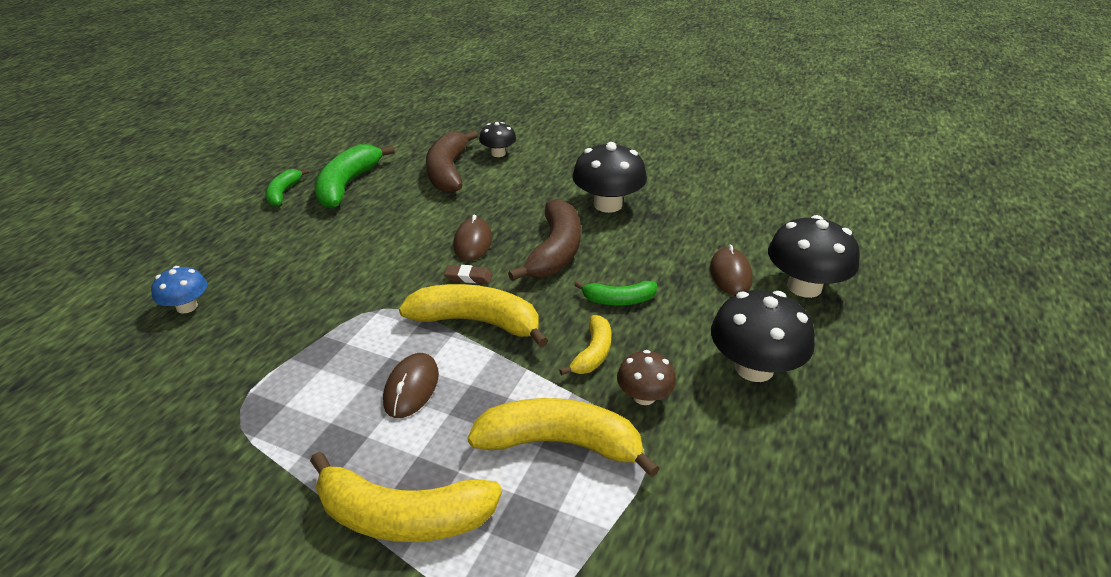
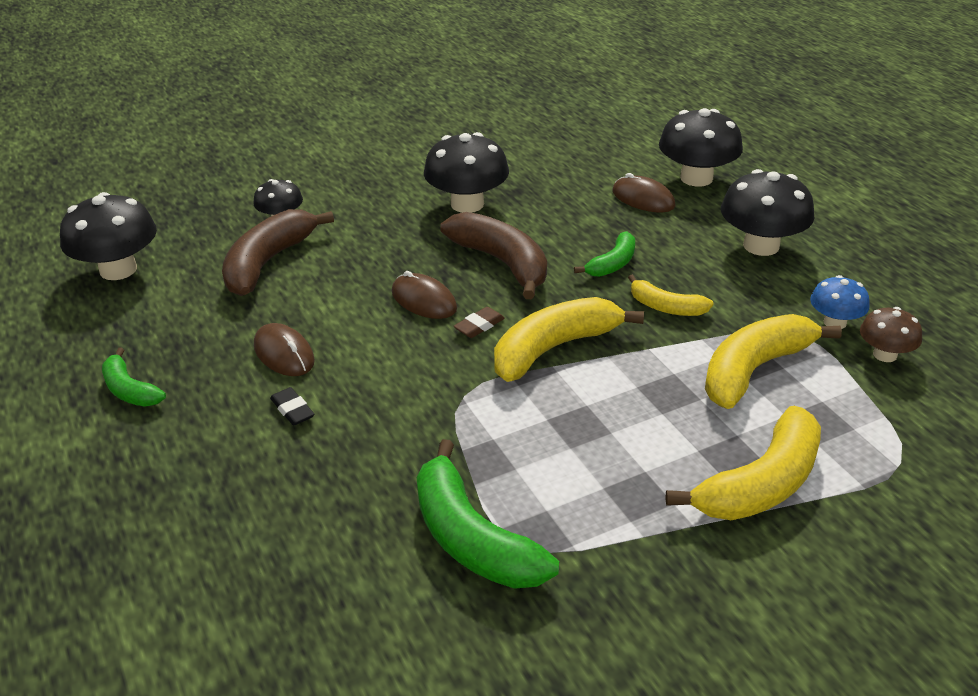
camera: 50 degrees left, 0 degrees up
blue mushroom [151,266,207,314] -> blue mushroom moved to [810,275,870,329]
green banana [314,144,395,209] -> green banana moved to [417,439,559,589]
brown mouse [383,353,439,418] -> brown mouse moved to [254,323,315,376]
brown banana [426,130,478,193] -> brown banana turned 75 degrees clockwise [222,209,334,296]
yellow banana [559,315,612,376] -> yellow banana turned 150 degrees clockwise [628,274,714,316]
brown mushroom [617,350,676,405] -> brown mushroom moved to [860,307,922,362]
none -> black mushroom [60,192,157,280]
none -> black eraser [270,387,315,426]

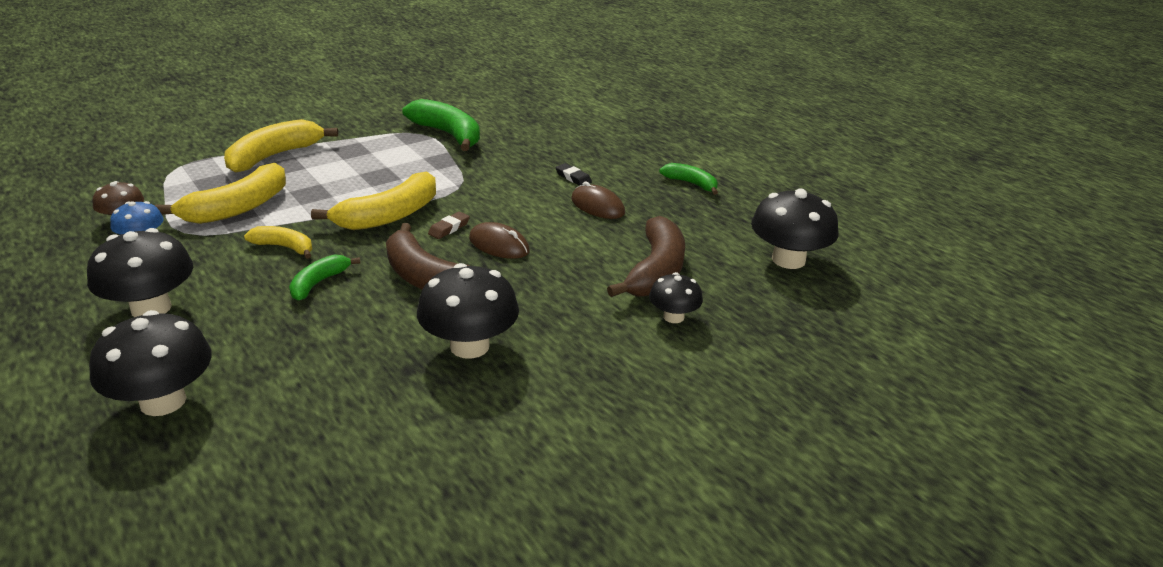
camera: 170 degrees right, 5 degrees down
brown mouse [612,173,676,212] -> none

